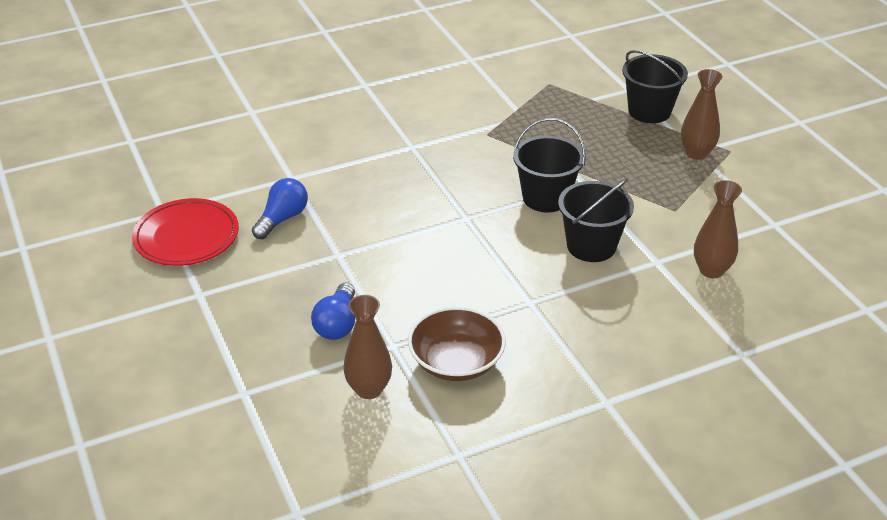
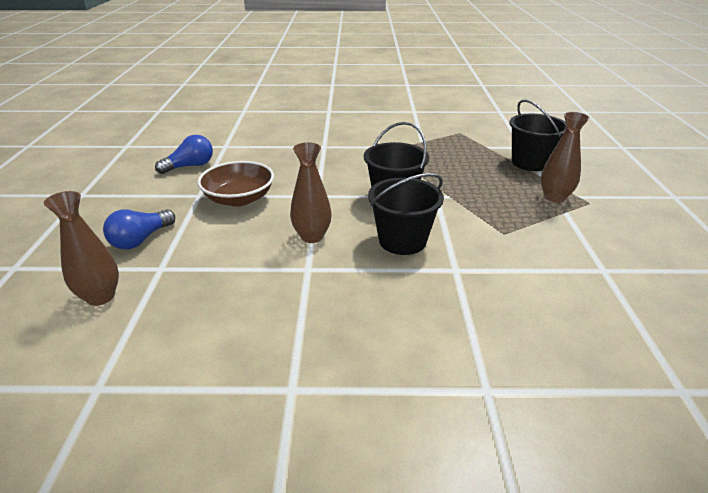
camera: 25 degrees right, 5 degrees down
red plate [132,198,239,266] -> none
brown bowl [408,307,506,381] -> brown bowl moved to [197,161,274,207]
brown vase [694,180,742,278] -> brown vase moved to [290,142,332,243]

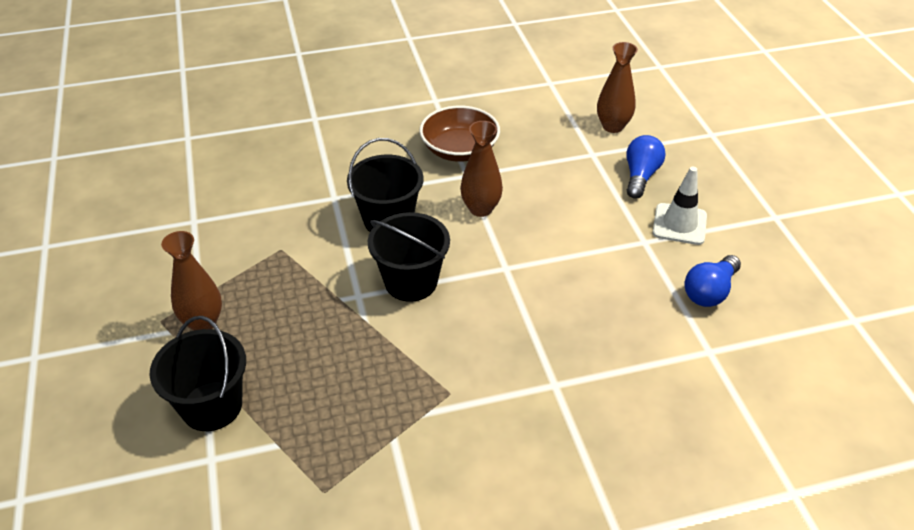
camera: 165 degrees right, 10 degrees up
brown bowl [197,161,274,207] -> brown bowl moved to [419,106,500,162]
none -> white traffic cone [653,167,707,245]

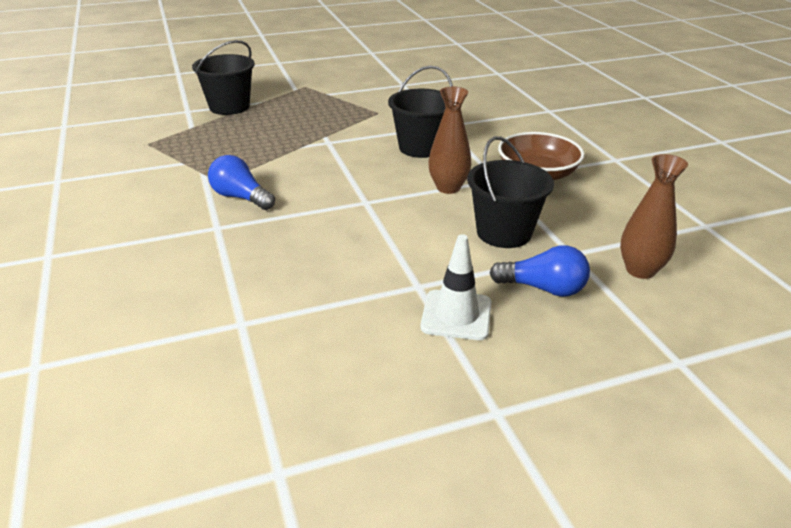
camera: 85 degrees right, 10 degrees down
brown vase [161,231,222,331] -> none
black bucket [368,212,450,302] -> black bucket moved to [467,136,554,248]
blue light bulb [684,255,741,307] -> blue light bulb moved to [208,155,275,210]

